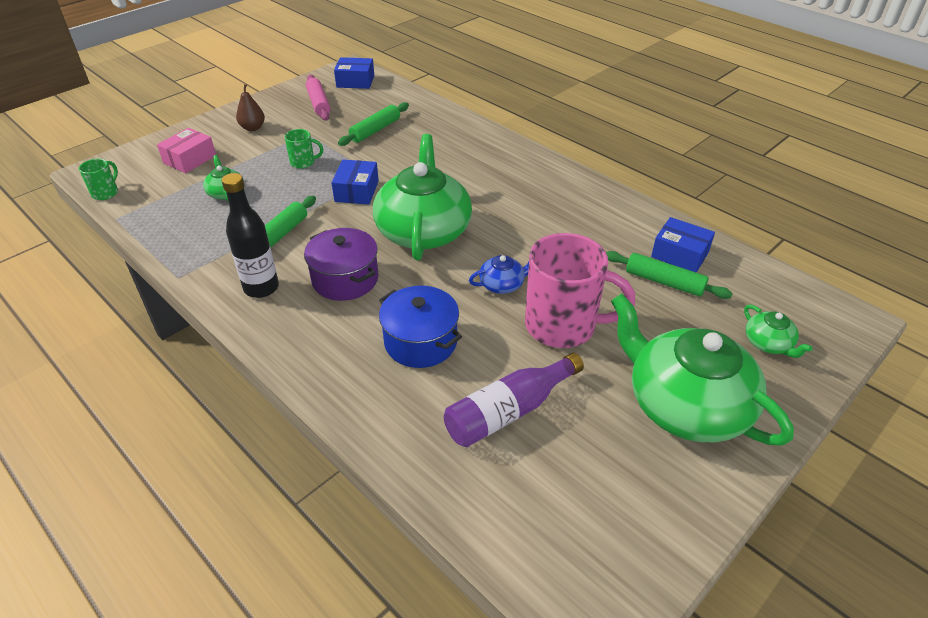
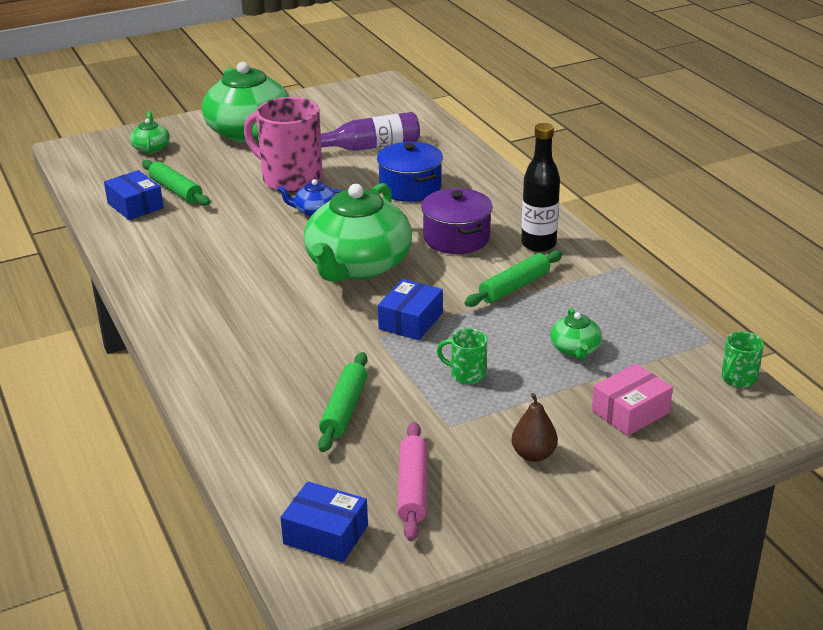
camera: 160 degrees left, 10 degrees down
green rolling pin [338,102,409,146] -> green rolling pin turned 45 degrees counterclockwise [318,352,368,452]

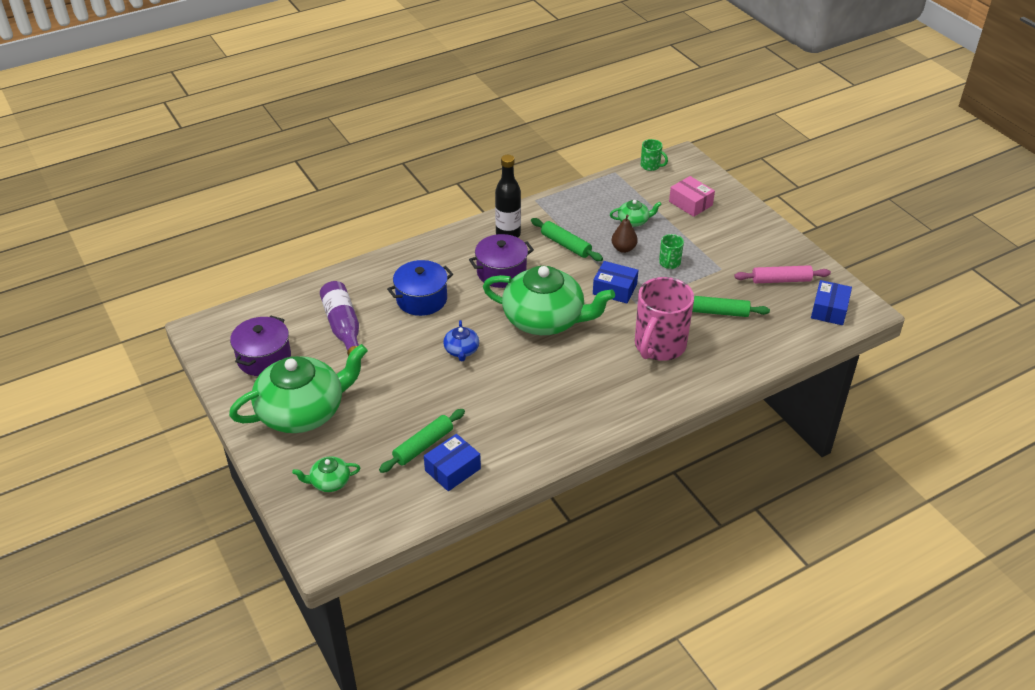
camera: 95 degrees left, 10 degrees up
pink mug [244,97,323,193] -> pink mug moved to [635,277,694,361]
brown pear [512,393,558,462] -> brown pear moved to [612,215,638,253]
none -> purple pot [230,316,291,376]

